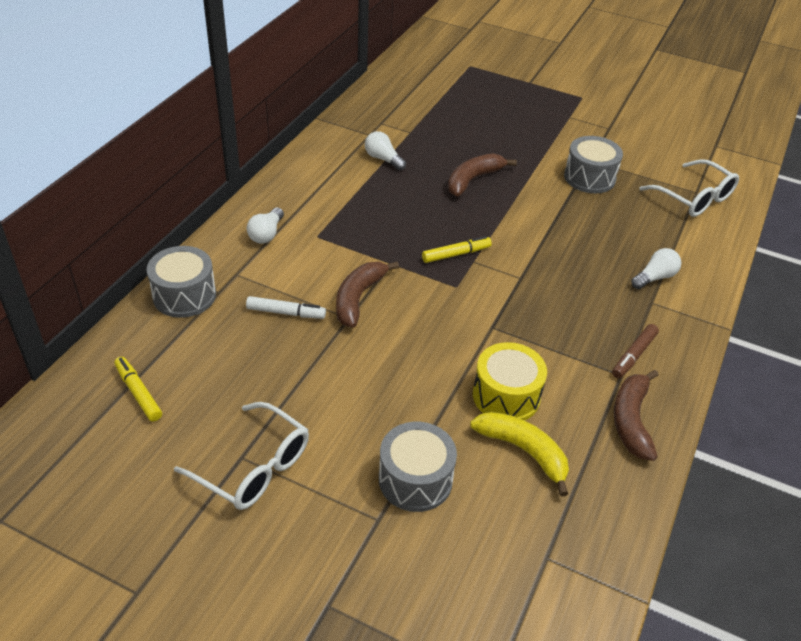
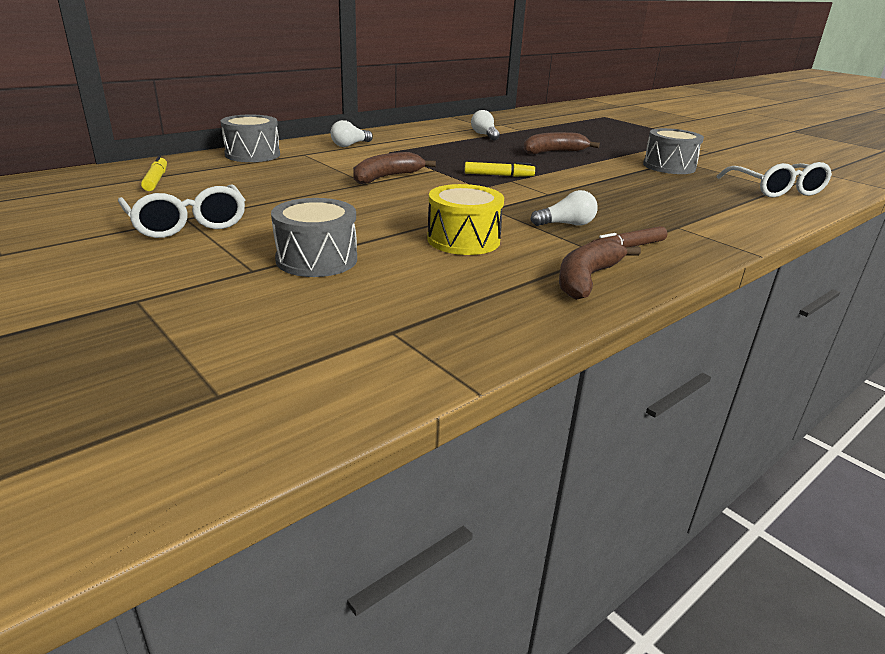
camera: 25 degrees right, 15 degrees down
white marker [246,296,326,319] -> none
yellow banana [470,411,569,496] -> none
white light bulb [631,248,681,289] -> white light bulb moved to [531,190,598,226]

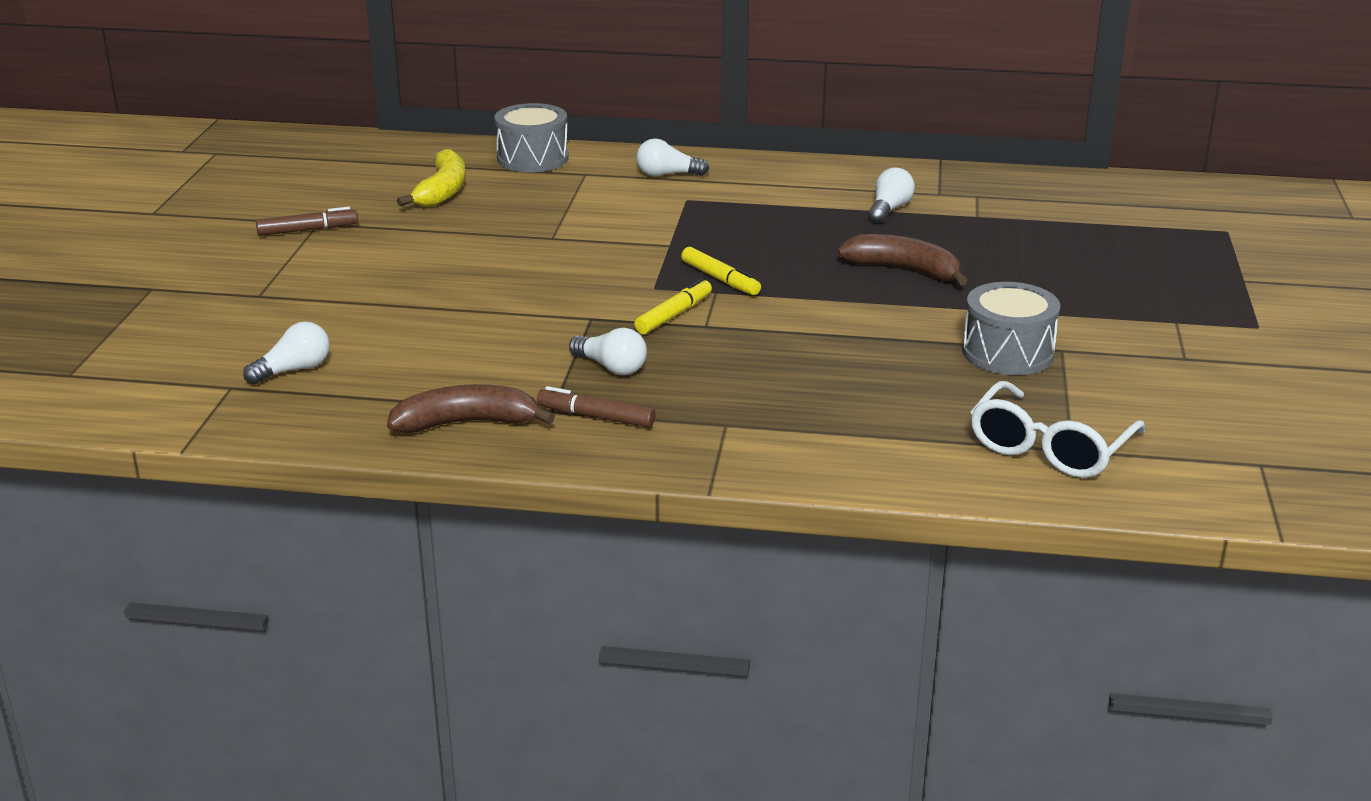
camera: 50 degrees right, 0 degrees up
white glasses [118,185,245,238] -> brown marker [256,207,358,236]
yellow marker [141,156,167,191] -> yellow marker moved to [634,278,712,334]
grey drum [271,198,357,277] -> none
brown banana [353,152,436,184] -> none
yellow drum [427,184,504,255] -> none
none -> white light bulb [243,321,330,384]
none -> yellow banana [397,149,465,207]

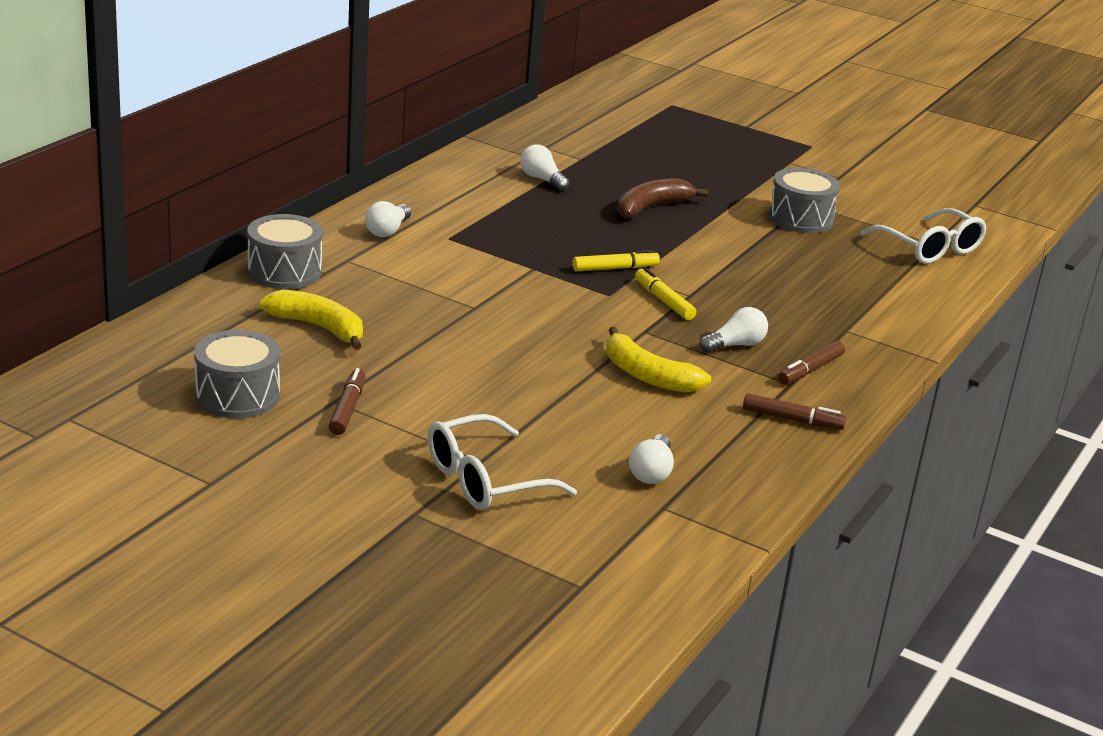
camera: 70 degrees left, 0 degrees up
white light bulb [243,321,330,384] -> white light bulb turned 150 degrees counterclockwise [629,434,674,484]
brown banana [387,384,555,433] -> brown marker [743,393,846,430]
none -> grey drum [194,330,280,418]
none -> white glasses [428,414,577,510]
none -> yellow banana [606,327,711,393]

